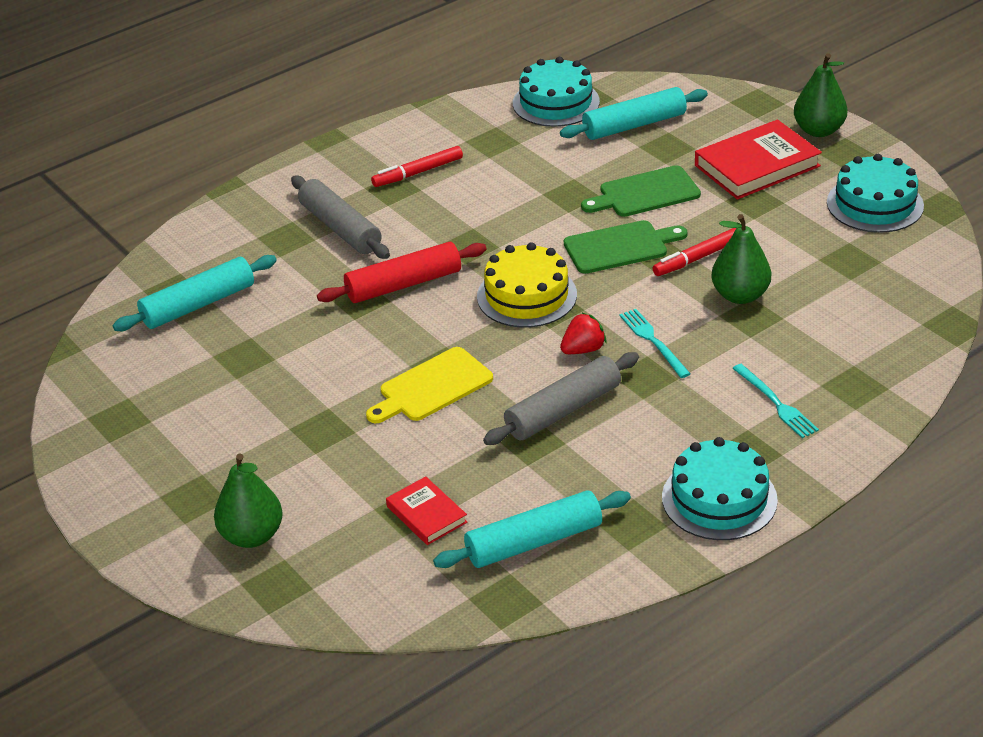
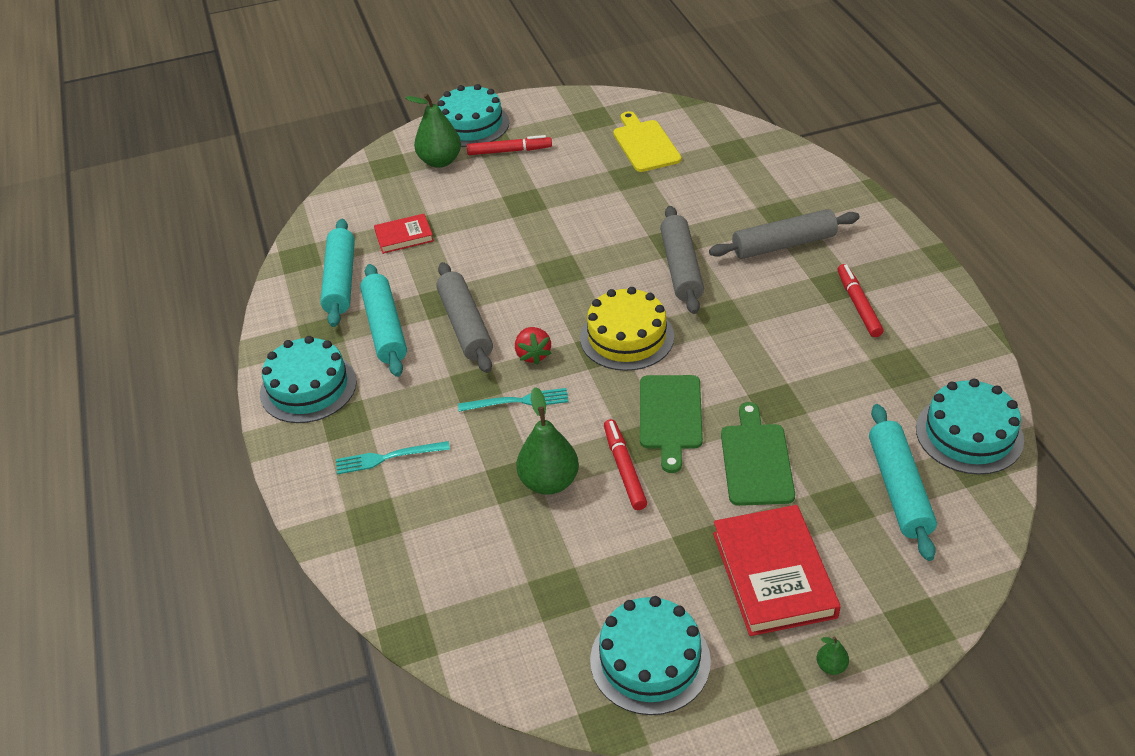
camera: 110 degrees right, 5 degrees up
turquoise rolling pin [113,255,277,331] -> turquoise rolling pin moved to [360,264,407,377]
red rolling pin [317,242,486,303] -> grey rolling pin [660,206,704,314]
yellow cutting board [366,347,493,423] -> yellow cutting board moved to [613,111,682,172]
green pear [794,53,847,137] -> green pear [817,636,849,675], size x0.44
none -> turquoise cake [438,84,509,147]
none -> red marker [467,135,552,155]

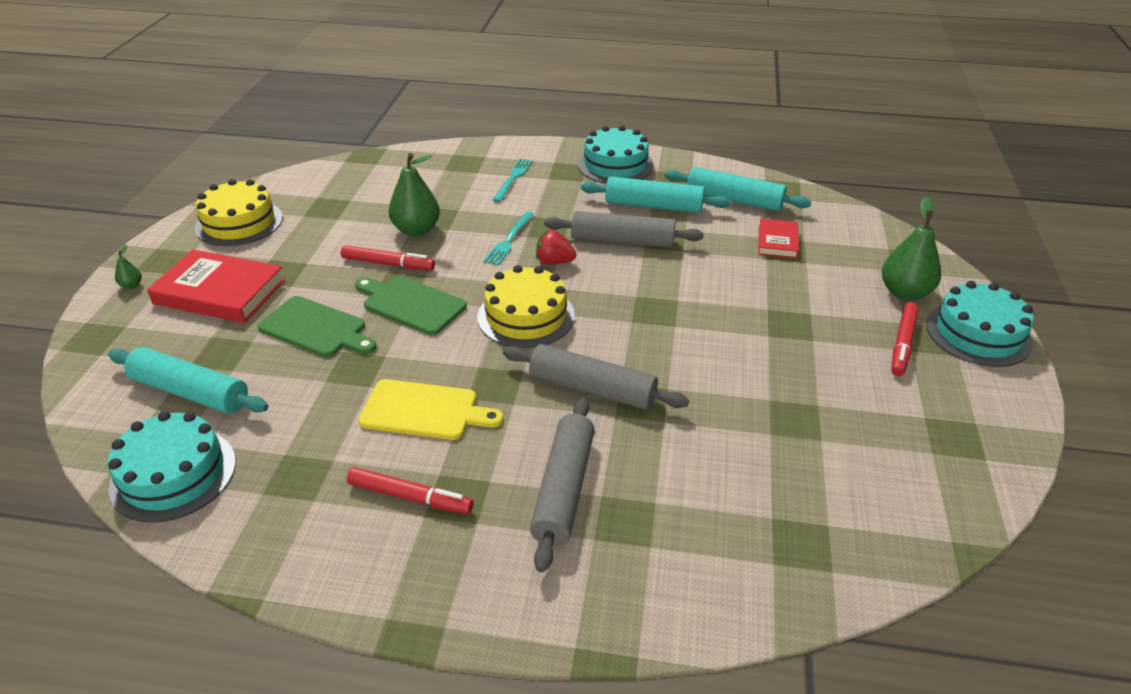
camera: 115 degrees right, 5 degrees down
turquoise cake [590,596,711,715] -> yellow cake [195,179,283,246]
yellow cutting board [613,111,682,172] -> yellow cutting board moved to [359,379,503,440]

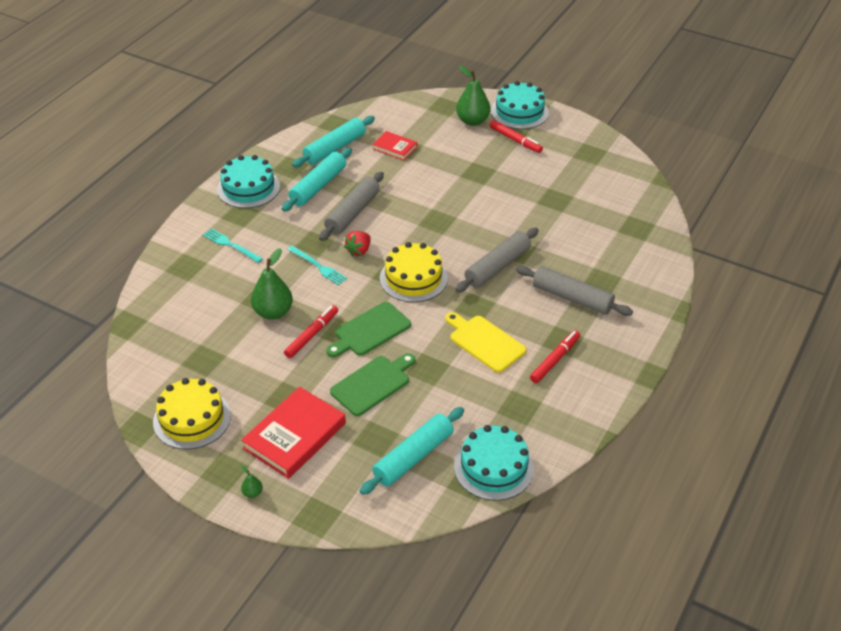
camera: 70 degrees left, 5 degrees up
yellow cutting board [359,379,503,440] -> yellow cutting board turned 75 degrees counterclockwise [445,312,526,373]

